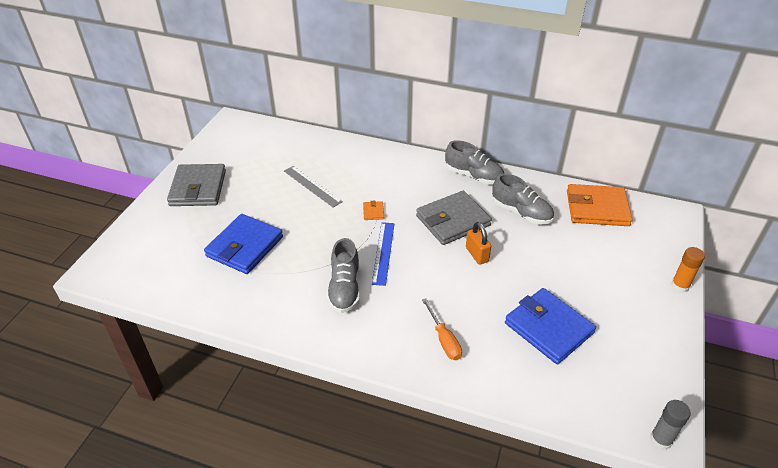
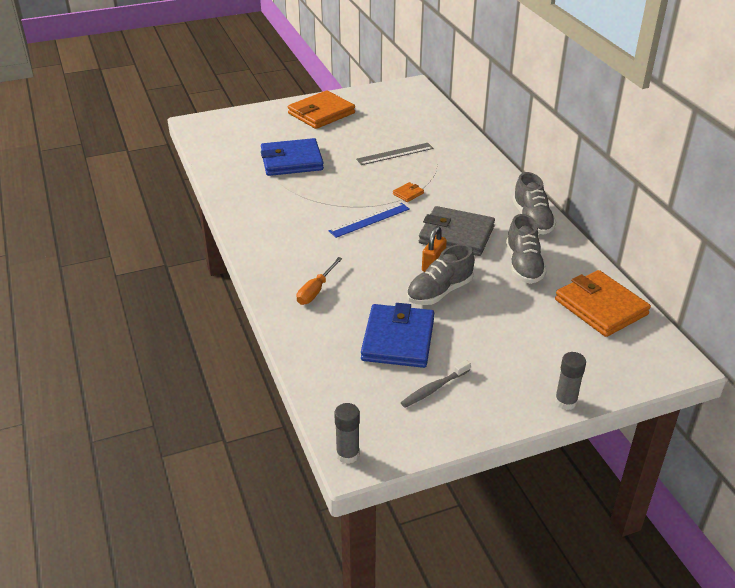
camera: 50 degrees right, 5 degrees down
grey wallet [167,164,226,206] -> orange wallet [288,90,355,129]
grey ruler [284,166,343,208] -> grey ruler turned 60 degrees clockwise [356,143,433,165]
grey shoe [327,238,360,313] -> grey shoe moved to [407,244,474,305]
orange glue stick [671,247,705,292] -> grey glue stick [555,352,586,410]
none -> grey toothbrush [401,360,471,407]

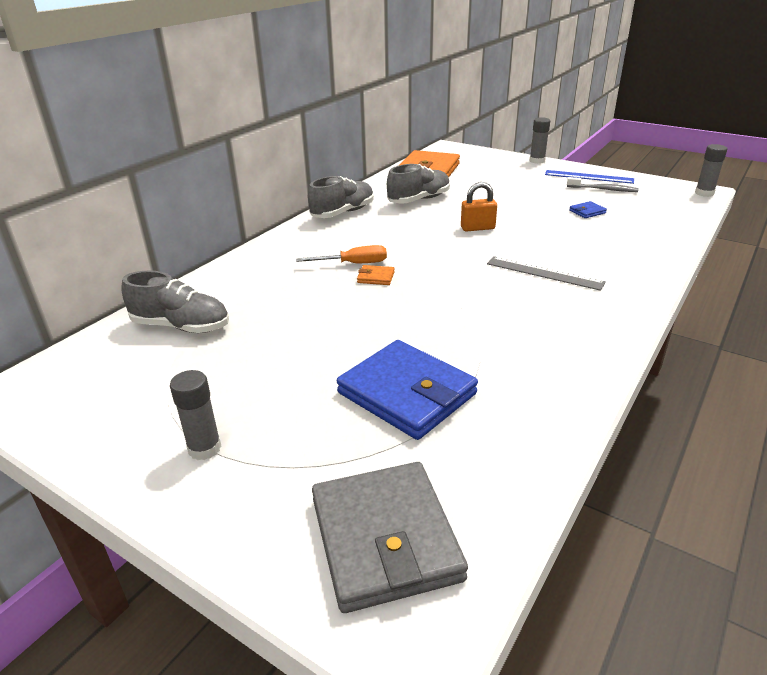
camera: 125 degrees left, 5 degrees down
orange wallet [288,90,355,129] -> grey glue stick [170,370,221,460]
orange screwdriver [297,257,343,305] -> orange screwdriver moved to [296,245,387,263]
blue ruler [328,203,410,238] -> blue ruler moved to [545,170,634,184]
grey ruler [356,143,433,165] -> grey ruler moved to [487,256,606,291]
blue wallet [361,303,434,368] -> blue wallet [569,201,607,218], size x0.41
grey shoe [407,244,474,305] -> grey shoe moved to [121,270,229,333]
grey wallet [419,206,495,256] -> grey wallet moved to [312,462,468,613]

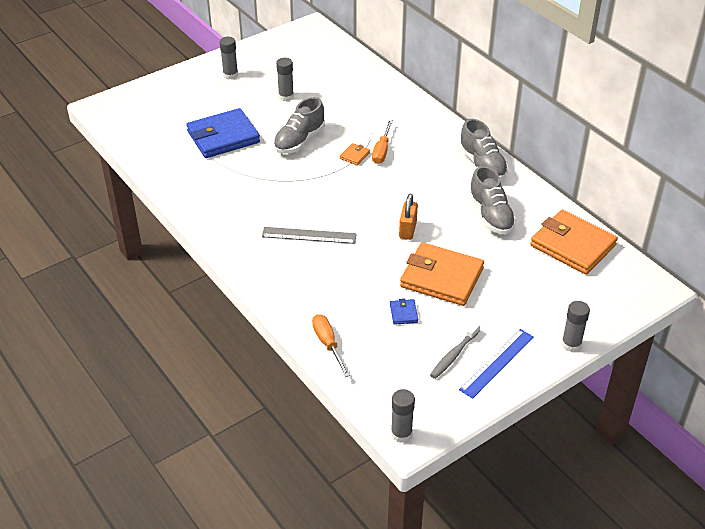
camera: 110 degrees right, 10 degrees up
grey shoe [121,270,229,333] -> grey shoe moved to [273,97,325,153]
grey wallet [312,462,468,613] -> none
grey ruler [487,256,606,291] -> grey ruler turned 45 degrees clockwise [262,227,357,244]
none -> grey glue stick [276,58,294,101]
none -> orange screwdriver [312,314,350,377]
none -> orange wallet [400,242,484,306]

